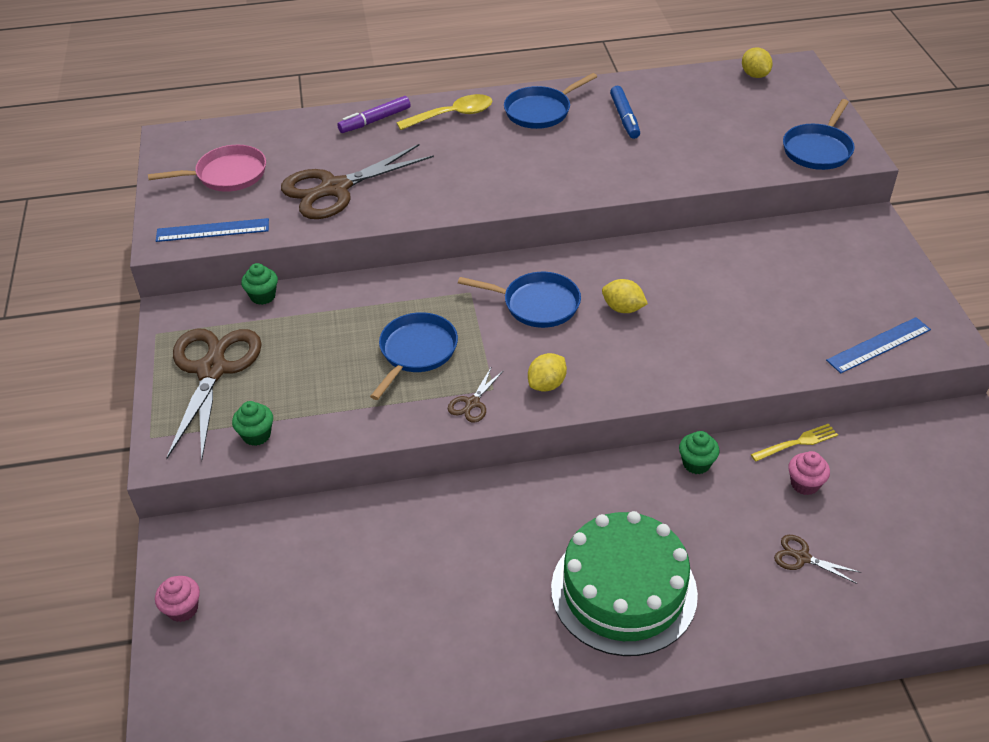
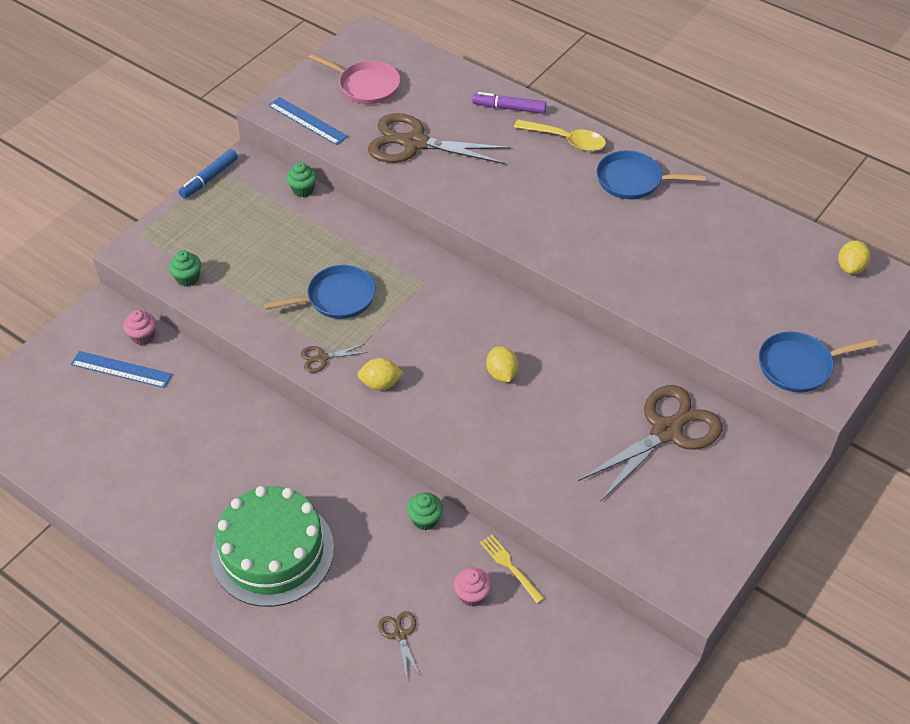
camera: 45 degrees right, 5 degrees up
pink cupcake [155,576,200,622] -> pink cupcake moved to [123,310,156,345]
brown scissors [166,329,262,460] -> brown scissors moved to [578,385,722,502]
blue pan [458,272,581,328] -> none
blue marker [610,86,640,139] -> blue marker moved to [179,149,238,199]
yellow fork [751,423,838,462] -> yellow fork turned 150 degrees counterclockwise [480,535,544,603]
blue ruler [826,317,931,373] -> blue ruler moved to [71,351,172,388]

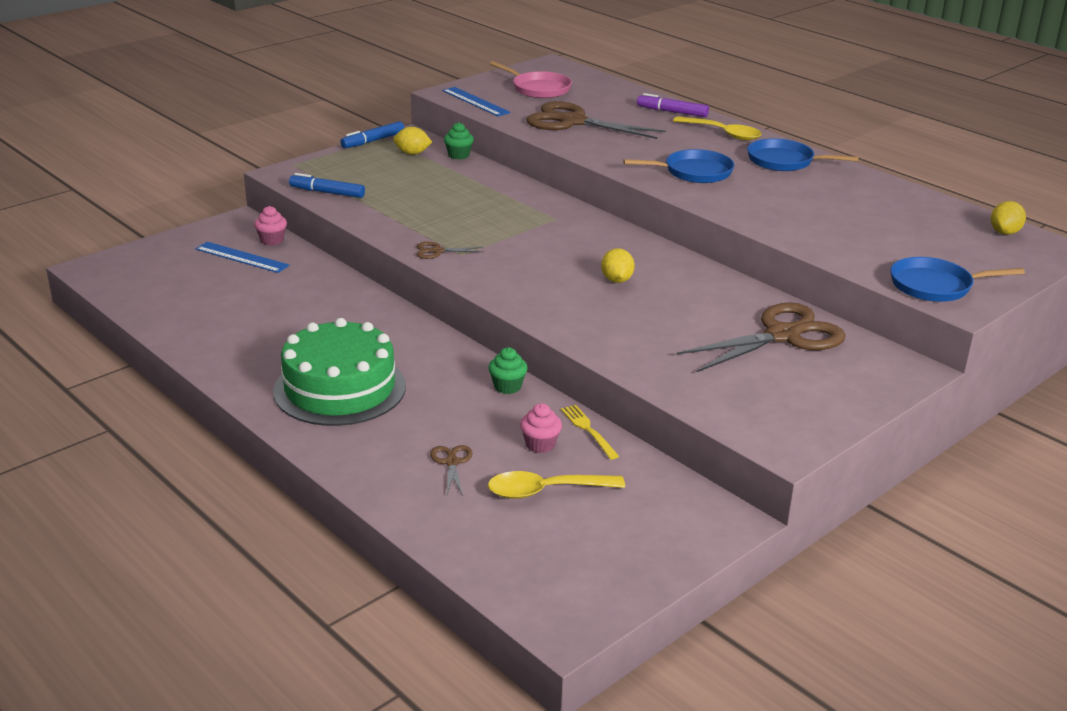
camera: 10 degrees right, 20 degrees down
green cupcake [169,251,201,287] -> blue marker [289,173,365,198]
blue pan [264,265,376,319] -> blue pan moved to [623,149,734,183]
yellow lemon [358,358,404,390] -> yellow lemon moved to [393,127,432,154]
none -> yellow spoon [488,471,625,499]

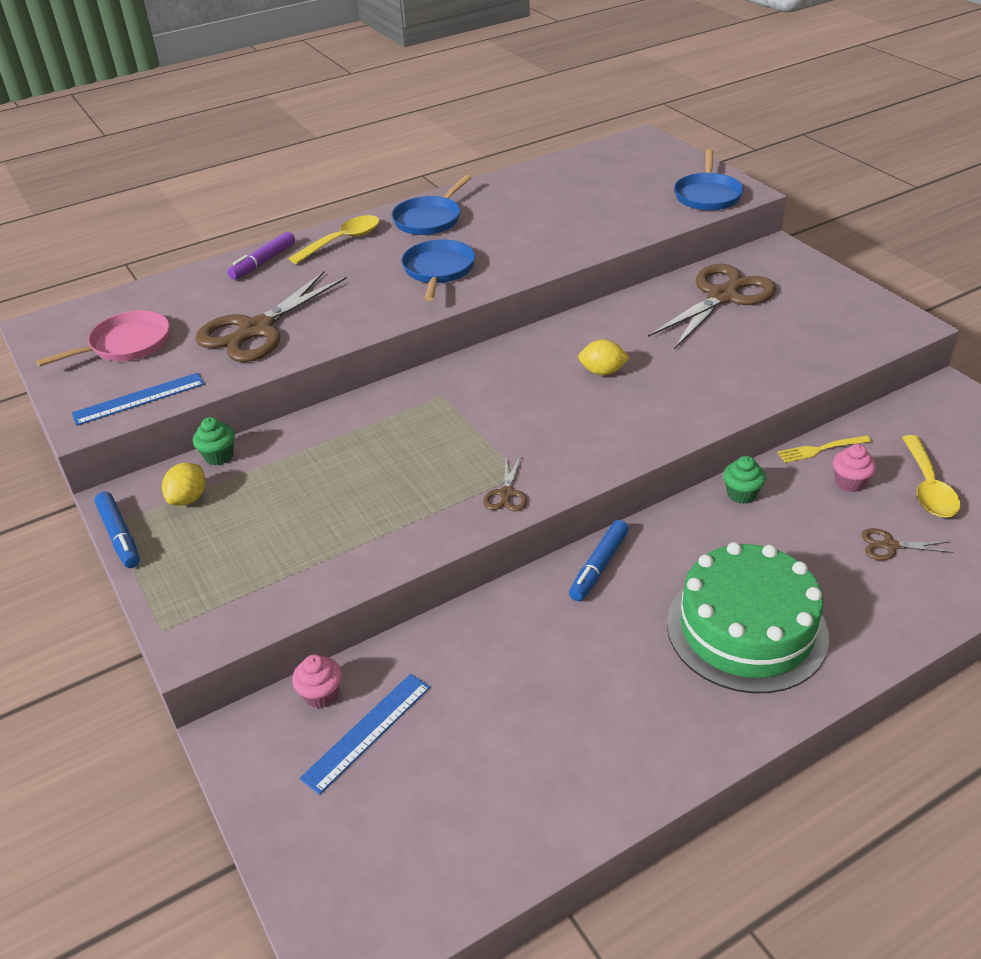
camera: 75 degrees left, 10 degrees up
blue marker [289,173,365,198] -> blue marker moved to [569,520,629,601]
brown scissors [676,302,846,372] -> brown scissors turned 60 degrees clockwise [648,264,776,349]
yellow lemon [991,201,1026,235] -> none

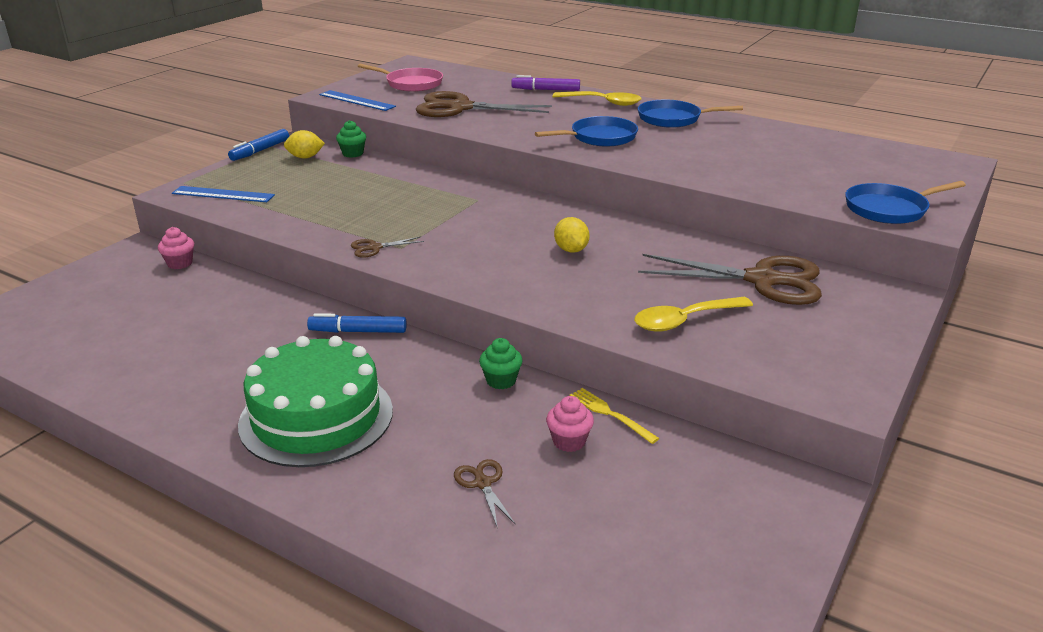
camera: 60 degrees right, 10 degrees down
blue ruler [300,674,430,795] -> blue ruler moved to [172,186,275,202]
yellow spoon [902,435,961,518] -> yellow spoon moved to [634,297,753,332]

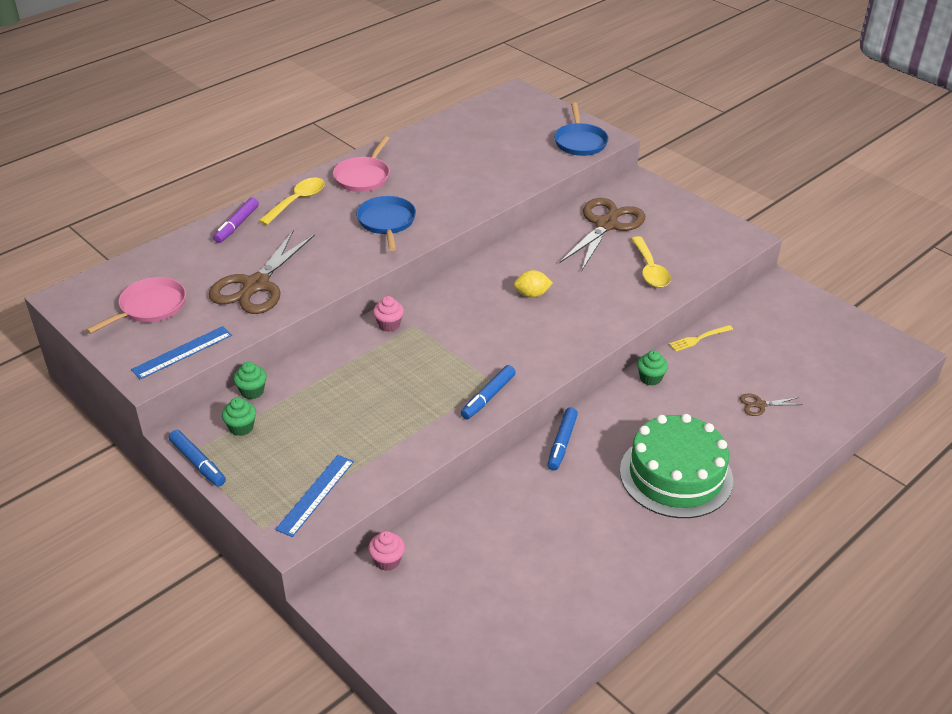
camera: 75 degrees left, 10 degrees up
yellow lemon [284,130,325,158] -> green cupcake [222,397,256,436]
brown scissors [351,236,424,258] -> blue marker [461,365,516,419]
pink cupcake [546,396,594,452] -> pink cupcake moved to [373,296,404,332]
blue pan [638,99,743,128] -> pink pan [333,136,390,192]

